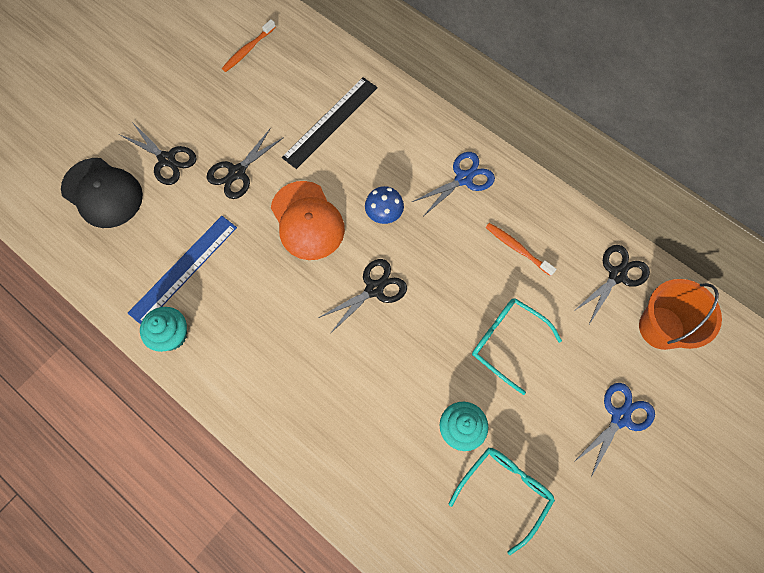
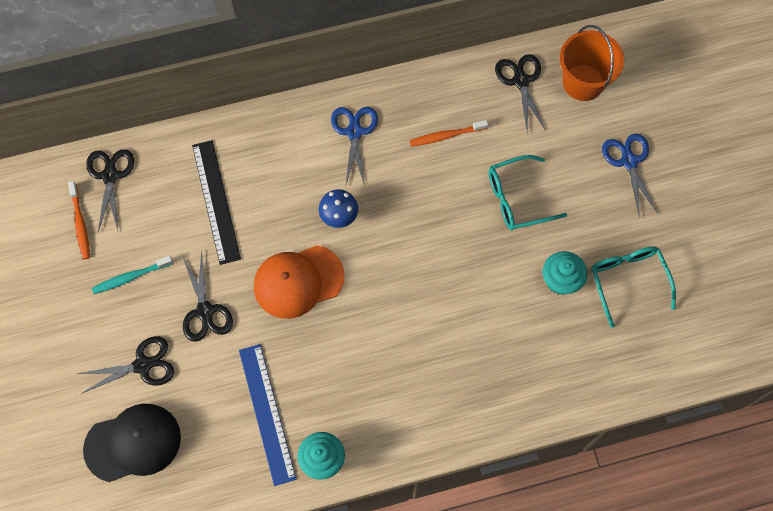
camera: 55 degrees left, 0 degrees up
orange cap [271,181,345,260] -> orange cap turned 150 degrees clockwise [254,245,345,319]
black scissors [318,259,407,334] -> black scissors moved to [86,149,134,231]
none -> turquoise toothbrush [92,255,173,294]

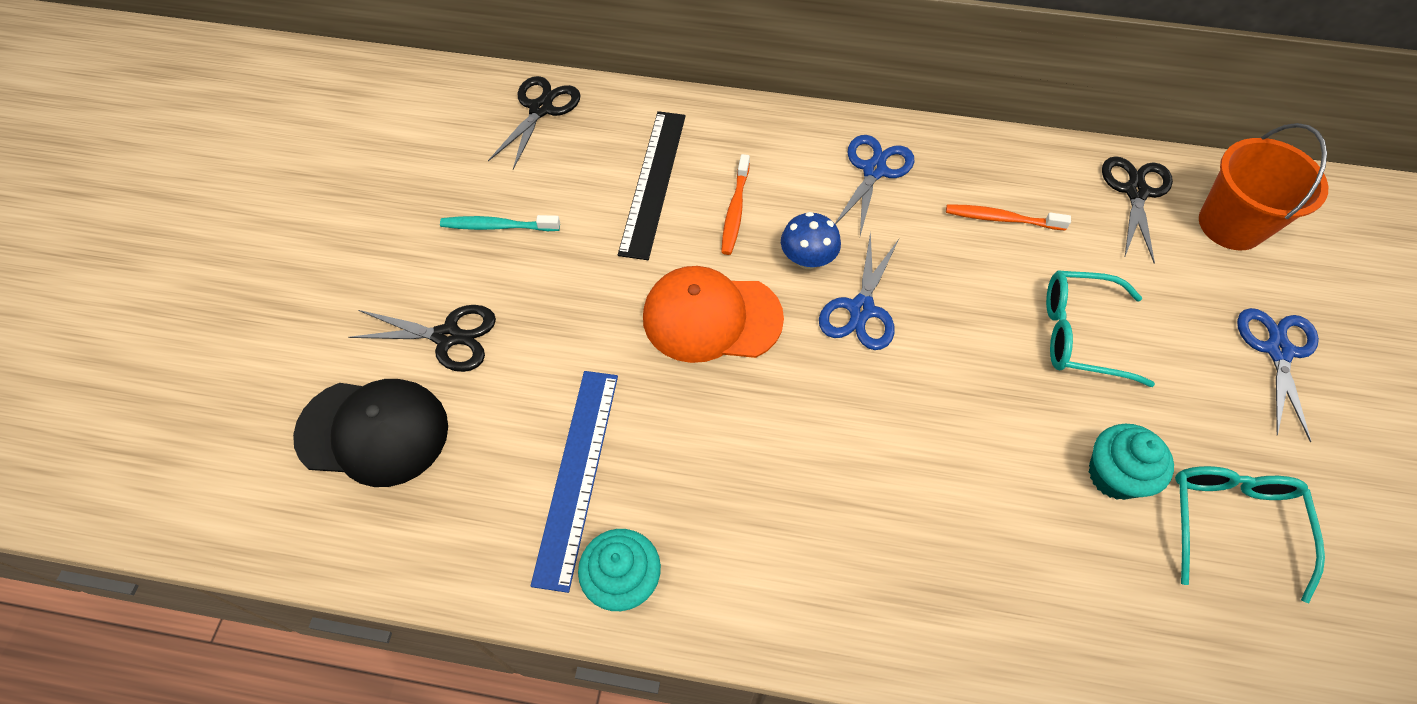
camera: 25 degrees right, 10 degrees down
orange toothbrush [68,181,90,259] -> orange toothbrush moved to [721,154,750,255]
black scissors [182,250,233,342] -> none
none -> blue scissors [819,232,899,350]

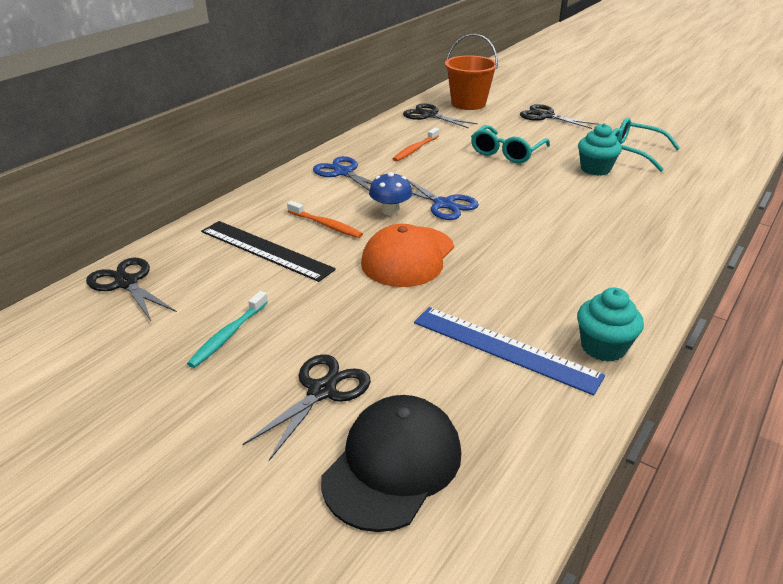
camera: 65 degrees left, 25 degrees down
blue scissors [1237,308,1319,442] -> black scissors [520,104,599,129]

